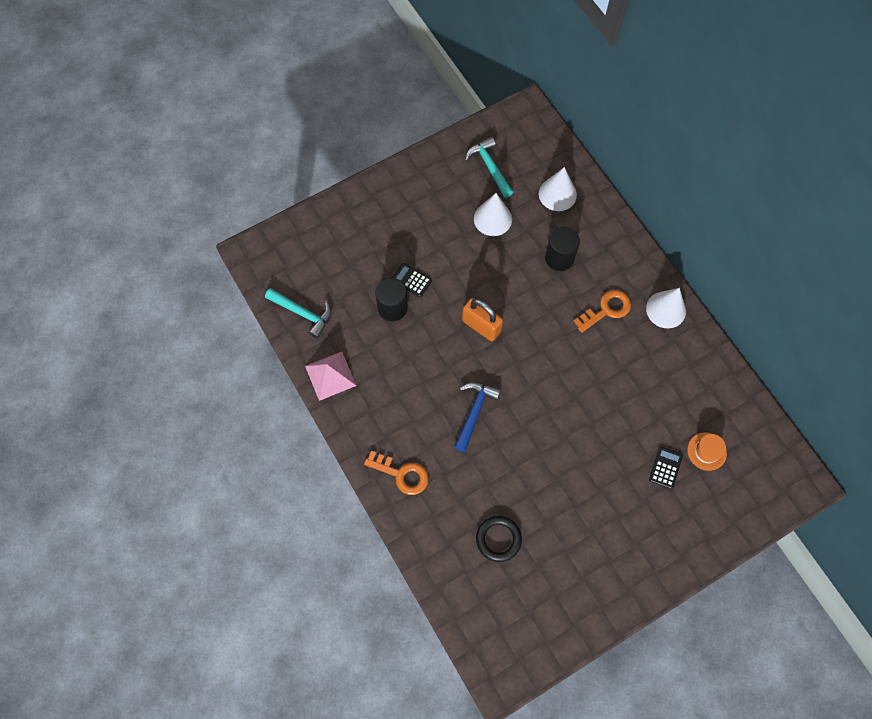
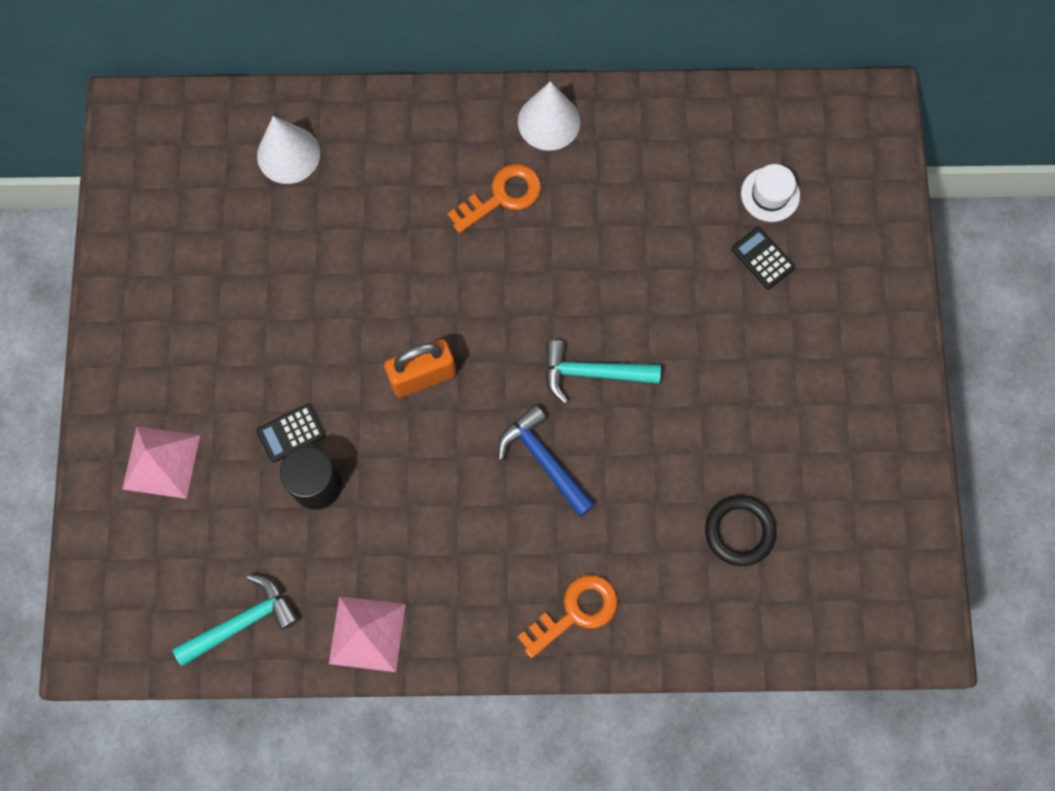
camera: 60 degrees left, 5 degrees up
turquoise hammer [465,137,513,198] -> turquoise hammer moved to [545,340,661,404]
white cone [474,193,512,236] -> none
black cylinder [545,227,580,271] -> none
orange key [573,290,631,333] -> orange key turned 60 degrees clockwise [447,164,541,233]
orange hat [687,432,727,471] -> white hat [741,164,800,222]
none -> pink pyramid [122,426,200,499]

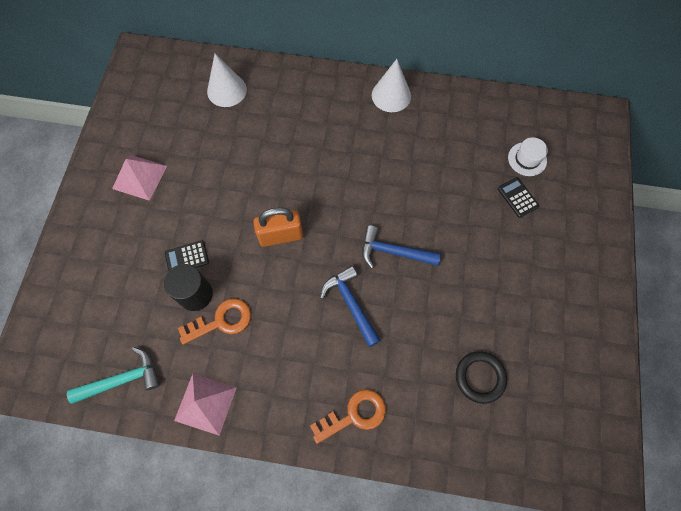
camera: 10 degrees right, 5 degrees down
pink pyramid [122,426,200,499] -> pink pyramid moved to [112,155,167,201]
orange key [447,164,541,233] -> orange key moved to [178,298,251,345]
turquoise hammer [545,340,661,404] -> blue hammer [362,225,441,269]

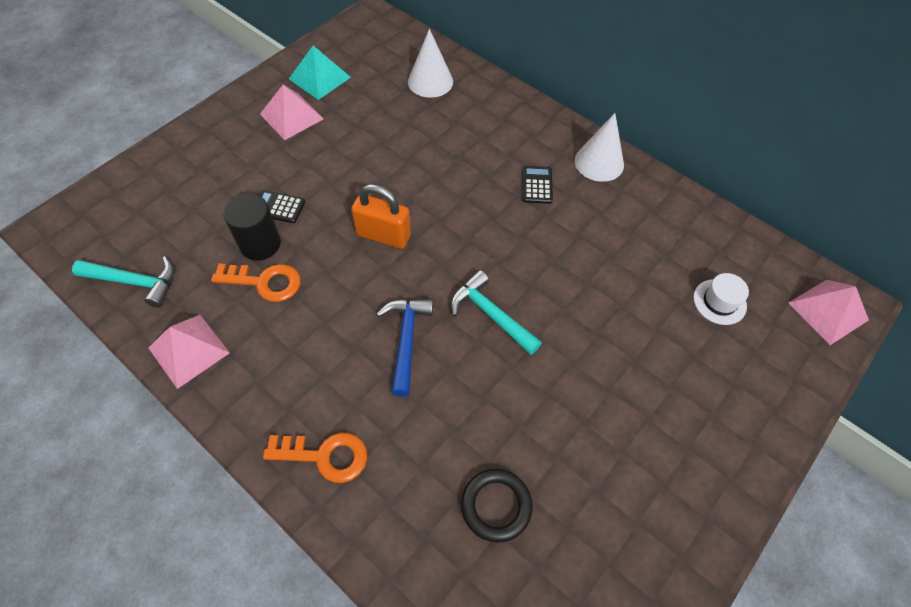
camera: 30 degrees right, 10 degrees down
blue hammer [362,225,441,269] -> turquoise hammer [451,270,542,355]
black calculator [498,177,539,218] -> black calculator moved to [523,166,553,204]
none -> turquoise pyramid [289,46,351,100]
none -> pink pyramid [789,280,869,345]

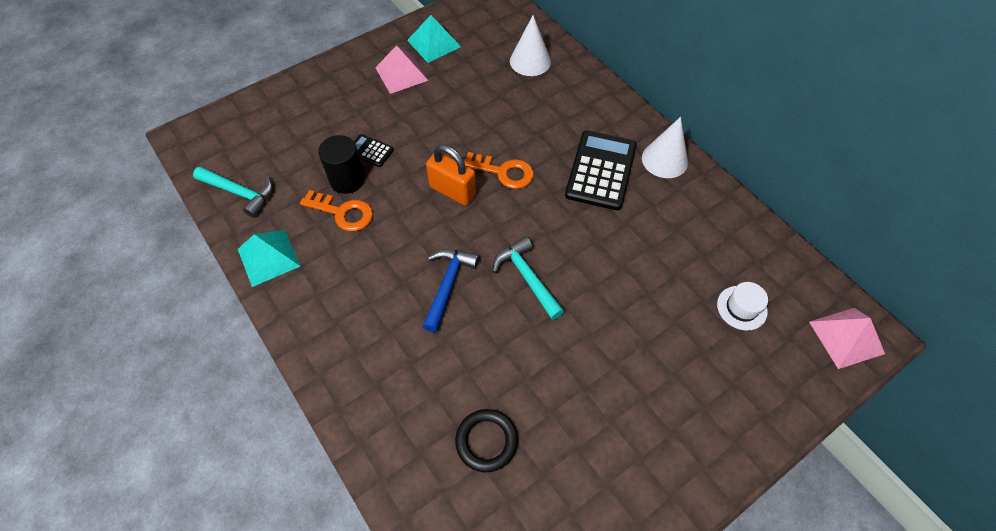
camera: 15 degrees right, 0 degrees up
pink pyramid [149,315,230,389] -> turquoise pyramid [238,230,300,287]
orange key [263,433,367,483] -> orange key moved to [463,152,534,189]
black calculator [523,166,553,204] -> black calculator [565,130,637,210], size x2.09

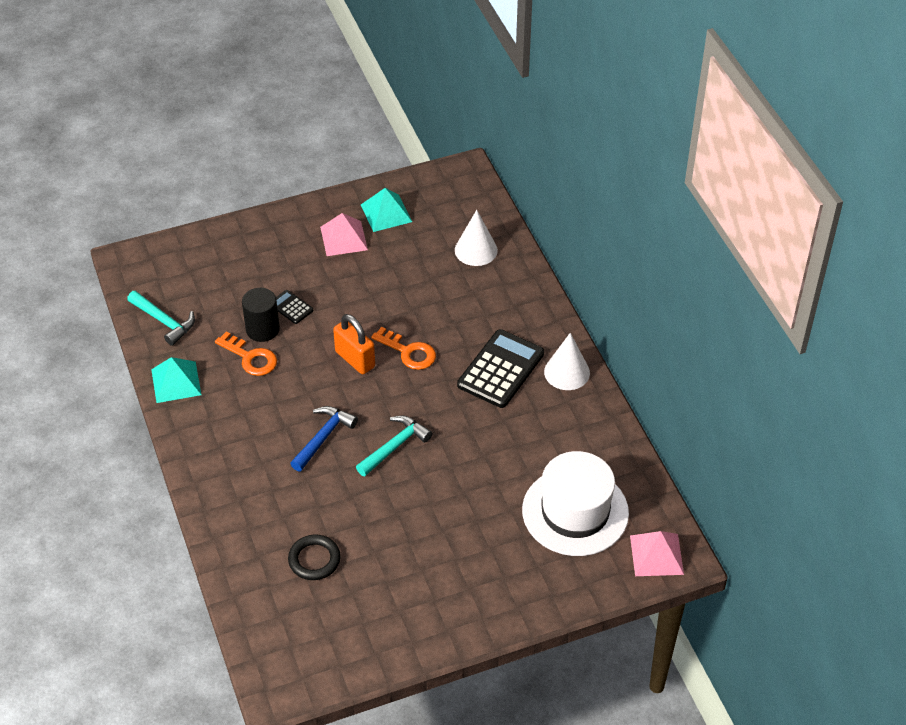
camera: 15 degrees right, 10 degrees down
turquoise hammer [492,237,564,320] -> turquoise hammer turned 60 degrees clockwise [356,416,432,476]
white hat [717,282,768,331] -> white hat [522,451,629,556], size x2.34

